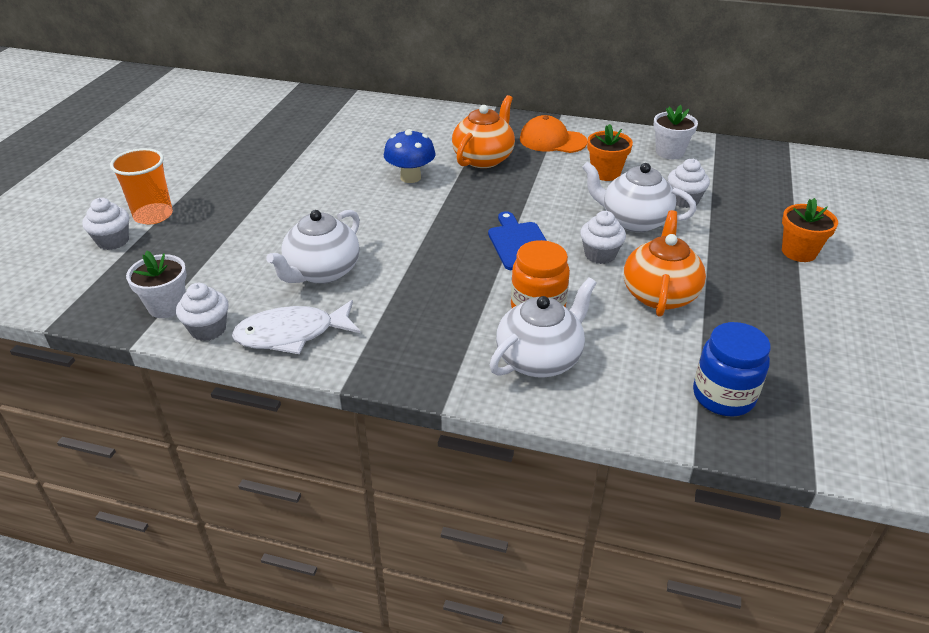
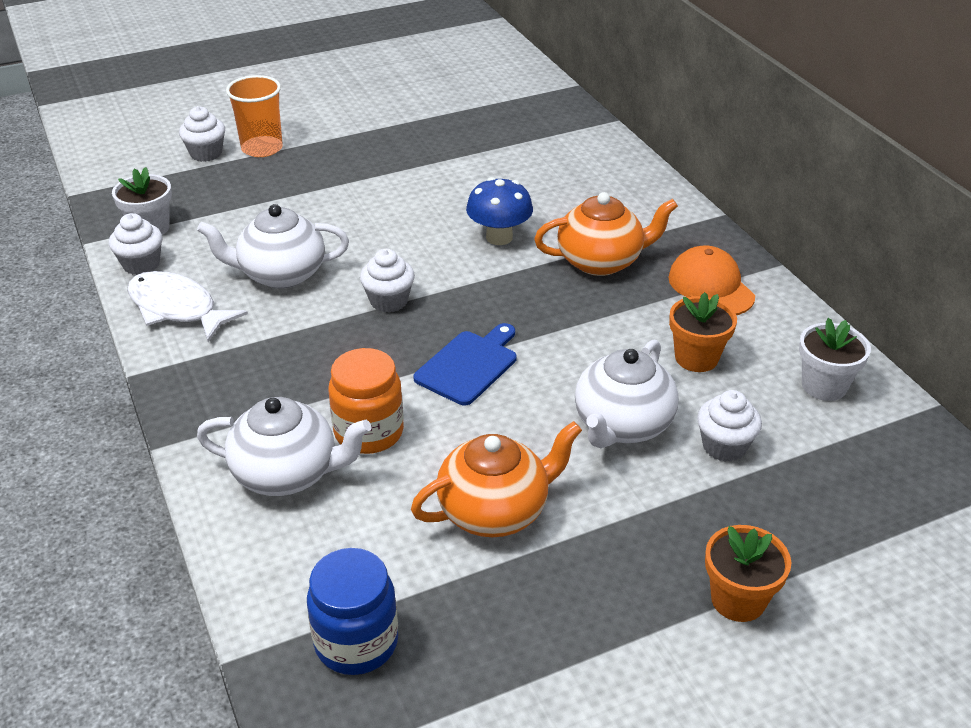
camera: 50 degrees right, 0 degrees up
white cupcake [580,211,626,264] -> white cupcake moved to [360,249,415,312]
white teapot [582,162,696,232] -> white teapot turned 135 degrees counterclockwise [575,339,679,448]

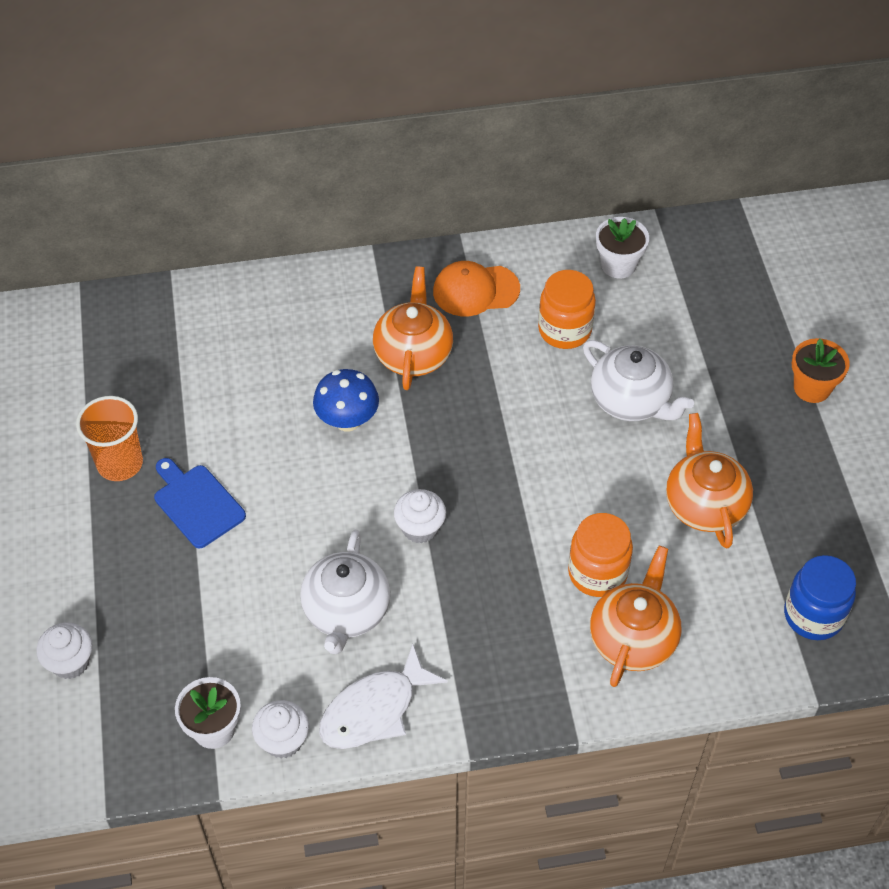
camera: 75 degrees left, 15 degrees up
white teapot [197,397,371,496] -> orange teapot [590,546,682,687]
orange cup [226,75,283,157] -> orange cup moved to [76,396,143,481]
blue cutting board [413,323,517,405] -> blue cutting board moved to [154,458,246,548]
orange flower pot [669,292,737,372] -> orange jar [538,270,596,349]
white cupcake [697,390,762,462] -> none

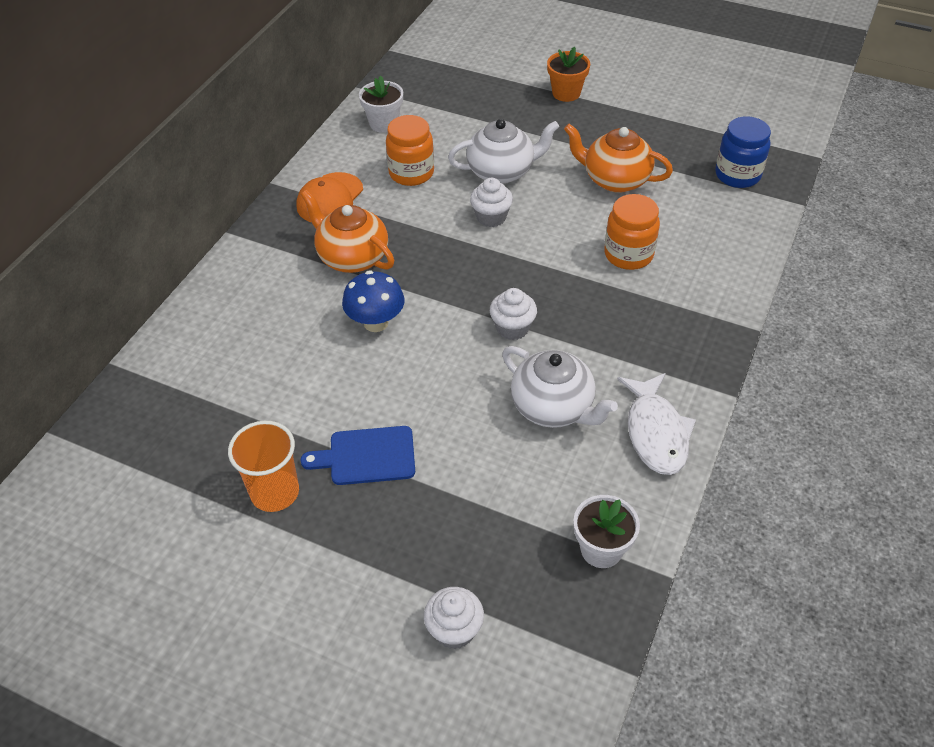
camera: 55 degrees left, 5 degrees down
white cupcake [252,700,309,758] -> white cupcake moved to [470,178,513,227]
orange teapot [590,546,682,687] -> none

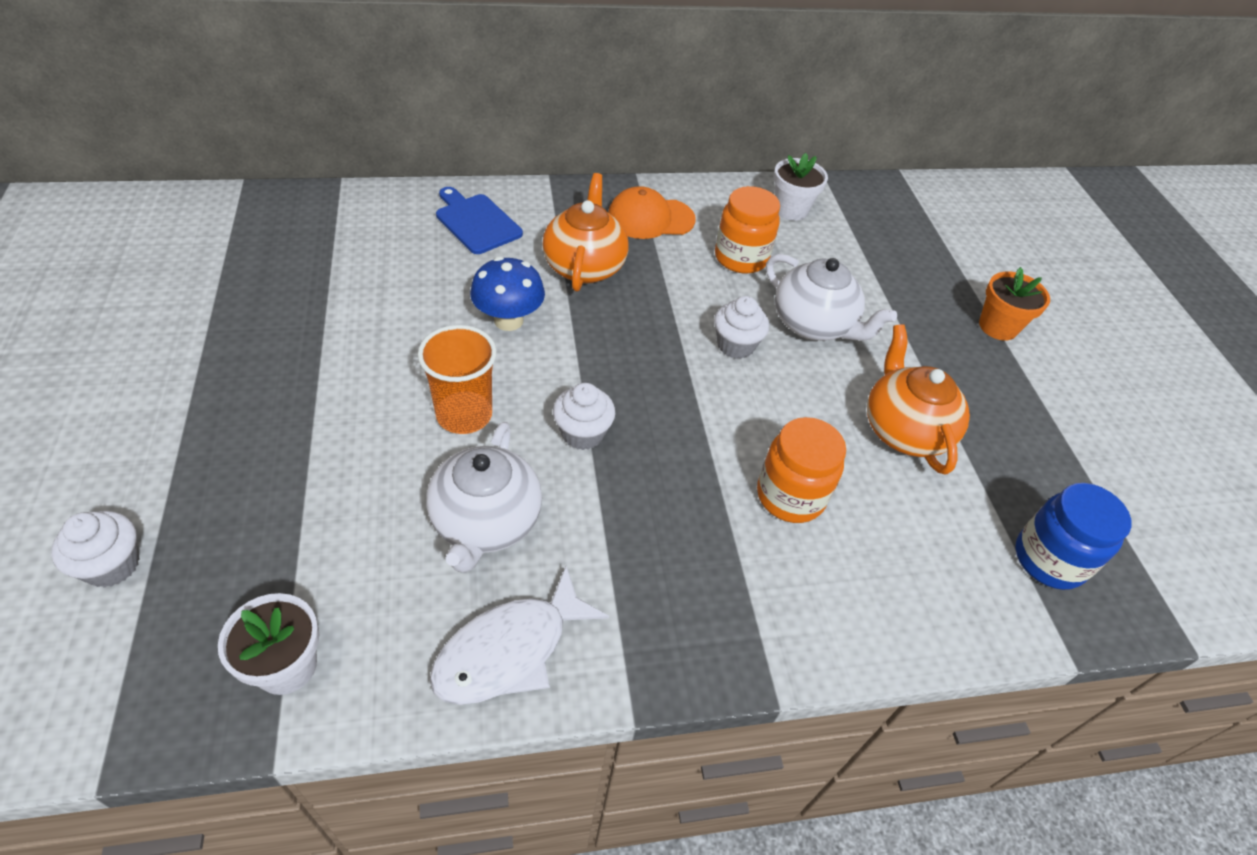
camera: 50 degrees right, 0 degrees up
orange cup [228,421,299,512] -> orange cup moved to [418,325,497,434]
blue cutting board [300,426,415,485] -> blue cutting board moved to [436,187,523,254]

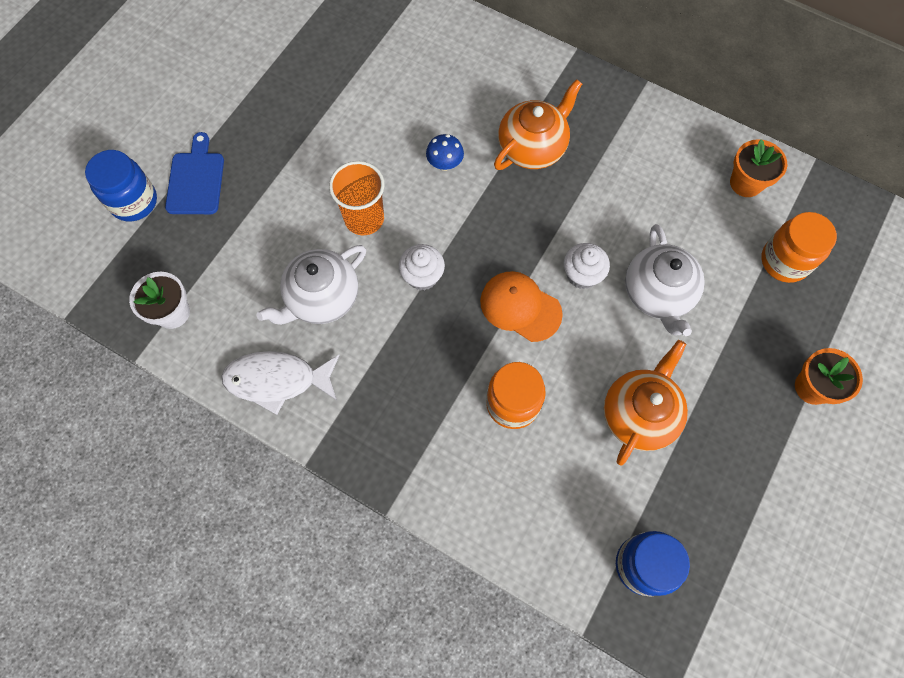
camera: 45 degrees right, 20 degrees up
white cupcake [51,510,140,588] -> blue jar [85,150,157,221]
blue cutting board [436,187,523,254] -> blue cutting board moved to [165,132,224,214]
blue mushroom [470,257,545,331] -> blue mushroom [426,134,464,171], size x0.67
orange cap [608,186,696,239] -> orange cap moved to [480,271,563,342]
orange jar [715,186,780,274] -> orange jar moved to [761,212,837,283]
white flower pot [774,153,828,221] -> orange flower pot [730,139,787,197]

